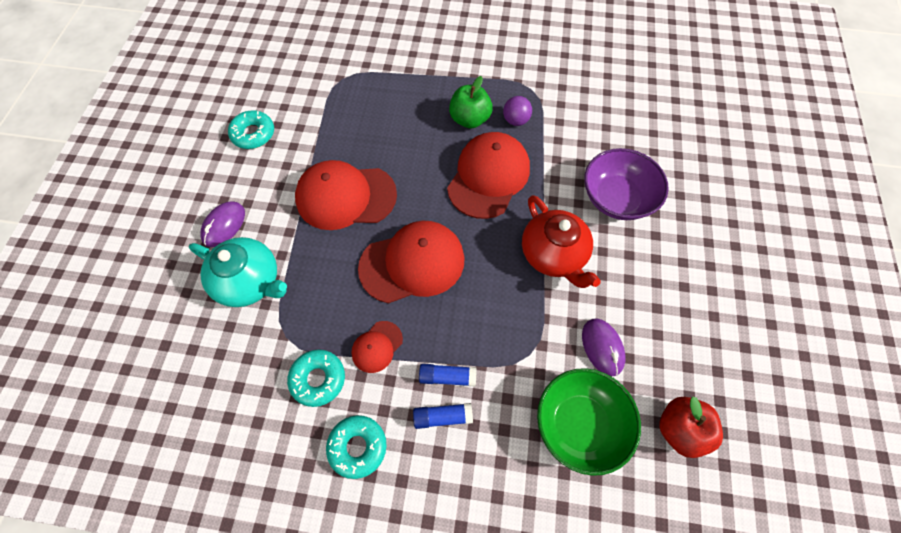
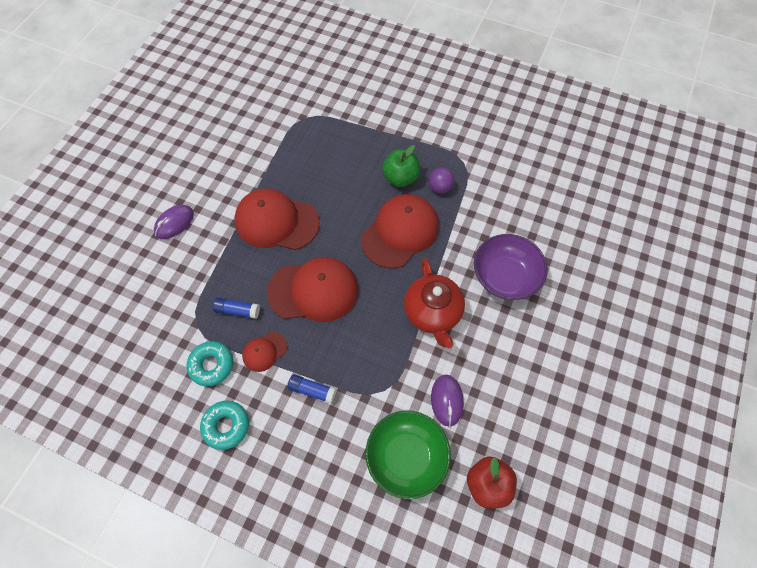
camera: 15 degrees right, 0 degrees up
turquoise teapot [189,237,287,307] -> none
turquoise donut [228,110,274,149] -> none
blue glue stick [413,403,473,429] -> blue glue stick moved to [213,298,260,319]

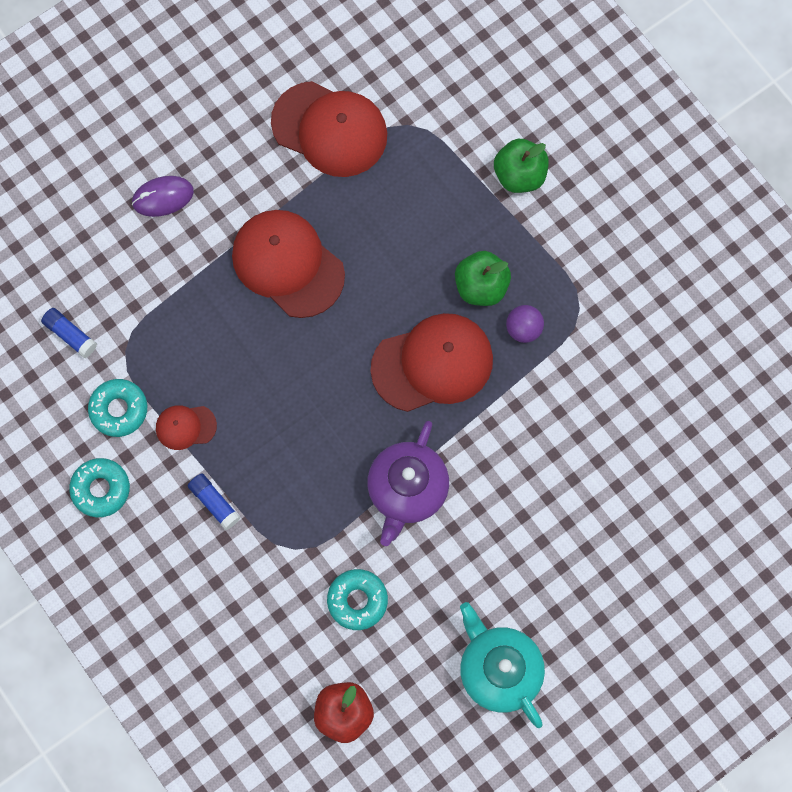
camera: 30 degrees right, 10 degrees up
blue glue stick [213,298,260,319] -> blue glue stick moved to [41,308,97,358]
red cap [267,257,358,322] -> red cap moved to [271,81,387,177]
green bowl [366,411,451,499] -> none
red teapot [404,258,465,349] -> purple teapot [367,421,449,546]
purple mouse [431,375,464,427] -> turquoise donut [327,569,388,630]
purple bowl [474,234,548,300] -> none
none -> turquoise teapot [460,602,545,728]
none -> green apple [494,139,549,193]

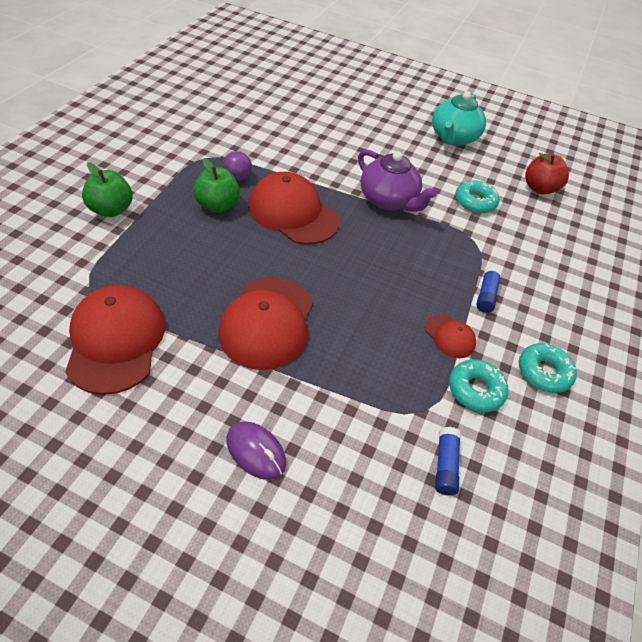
camera: 125 degrees left, 25 degrees down
purple teapot [367,421,449,546] -> purple teapot turned 60 degrees clockwise [358,149,437,212]

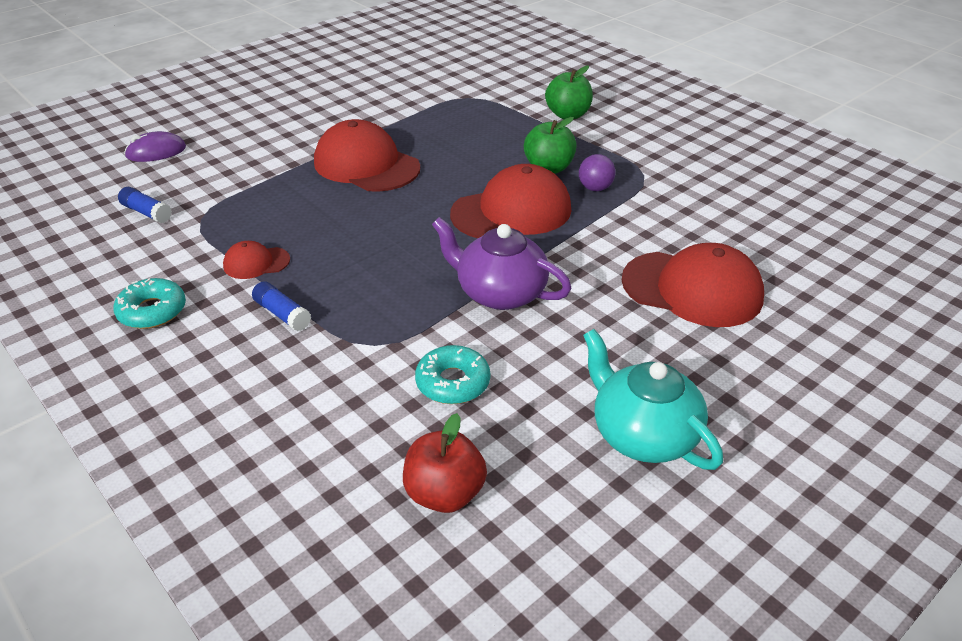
camera: 120 degrees right, 10 degrees down
red cap [65,285,165,395] -> red cap moved to [622,243,764,327]
purple mouse [226,421,286,480] -> purple mouse moved to [124,131,186,162]
purple teapot [358,149,437,212] -> purple teapot turned 45 degrees clockwise [432,217,571,310]
turquoise donut [449,359,508,412] -> none

